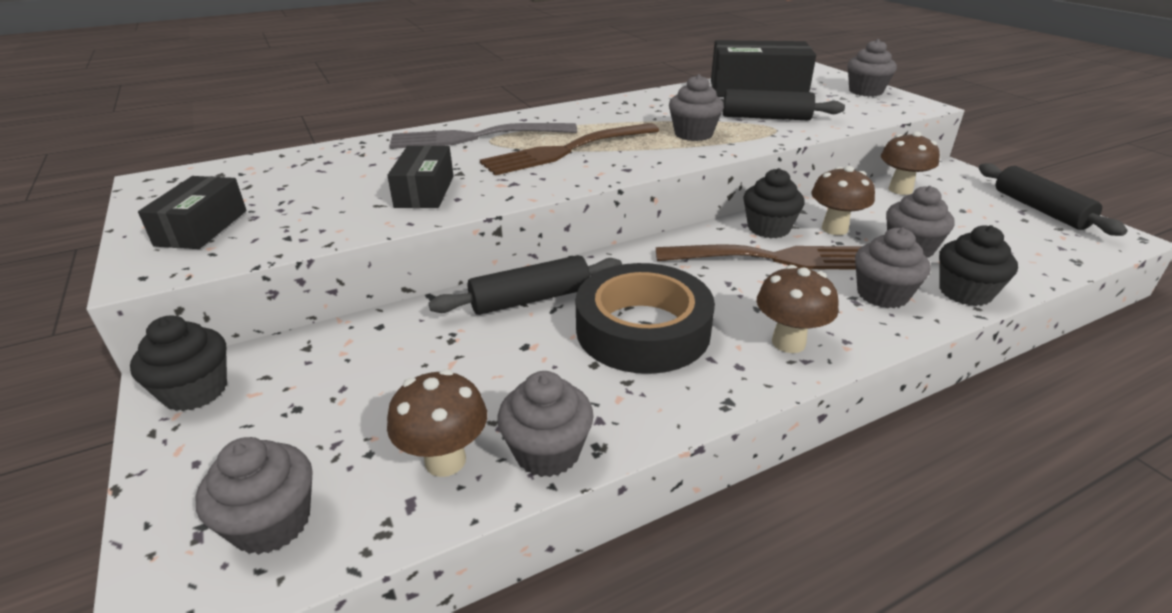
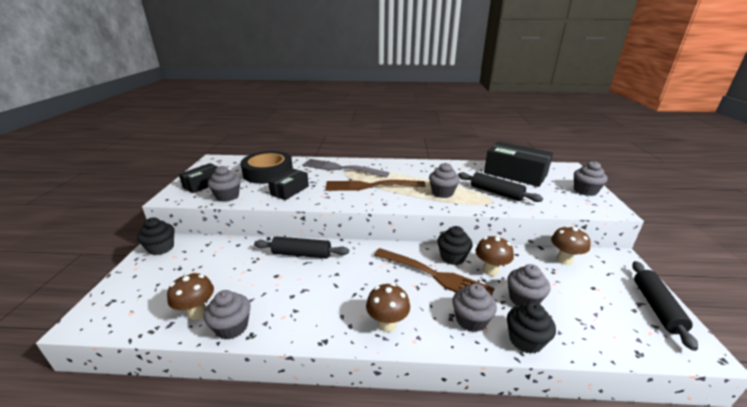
camera: 30 degrees right, 5 degrees down
grey cupcake [196,437,313,555] -> grey cupcake moved to [208,166,241,202]
black tape [576,263,715,374] -> black tape moved to [240,151,293,184]

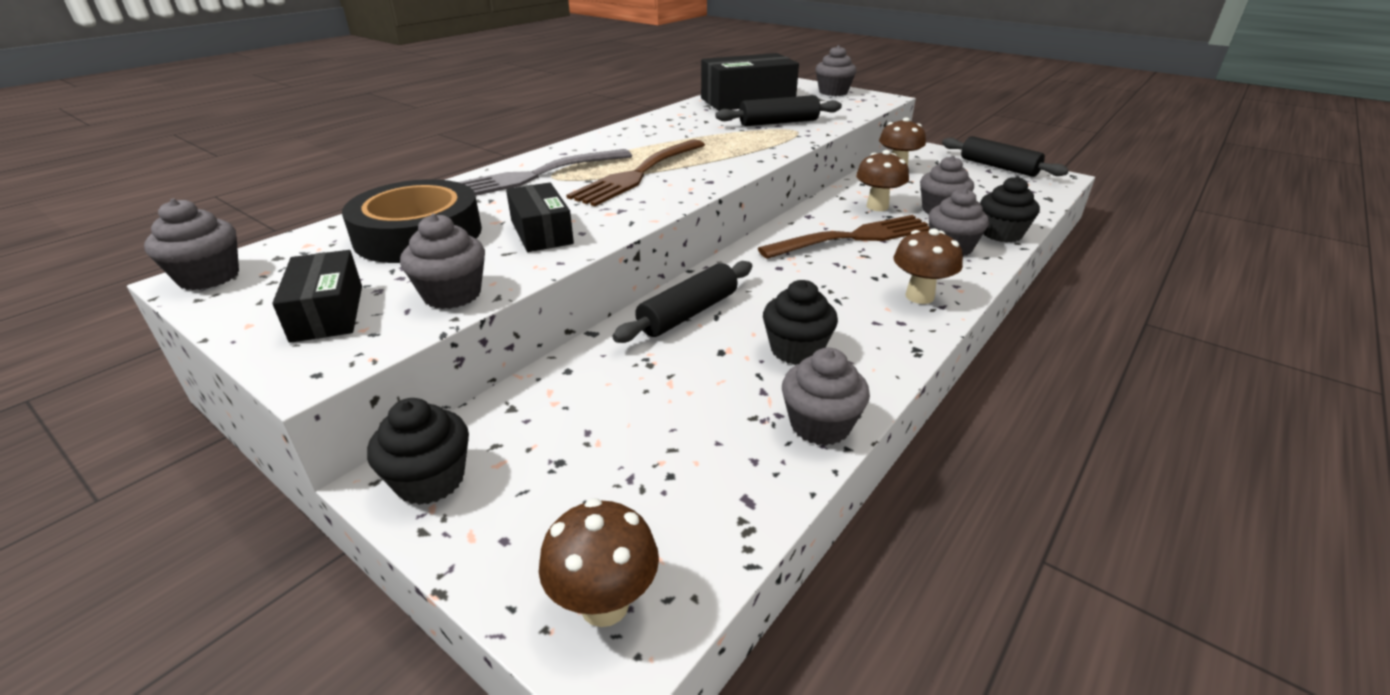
camera: 55 degrees left, 5 degrees up
brown mushroom [167,273,214,320] -> brown mushroom moved to [539,498,659,627]
grey cupcake [429,163,460,198] -> grey cupcake moved to [144,198,239,290]
black cupcake [437,226,473,265] -> black cupcake moved to [763,280,838,365]

